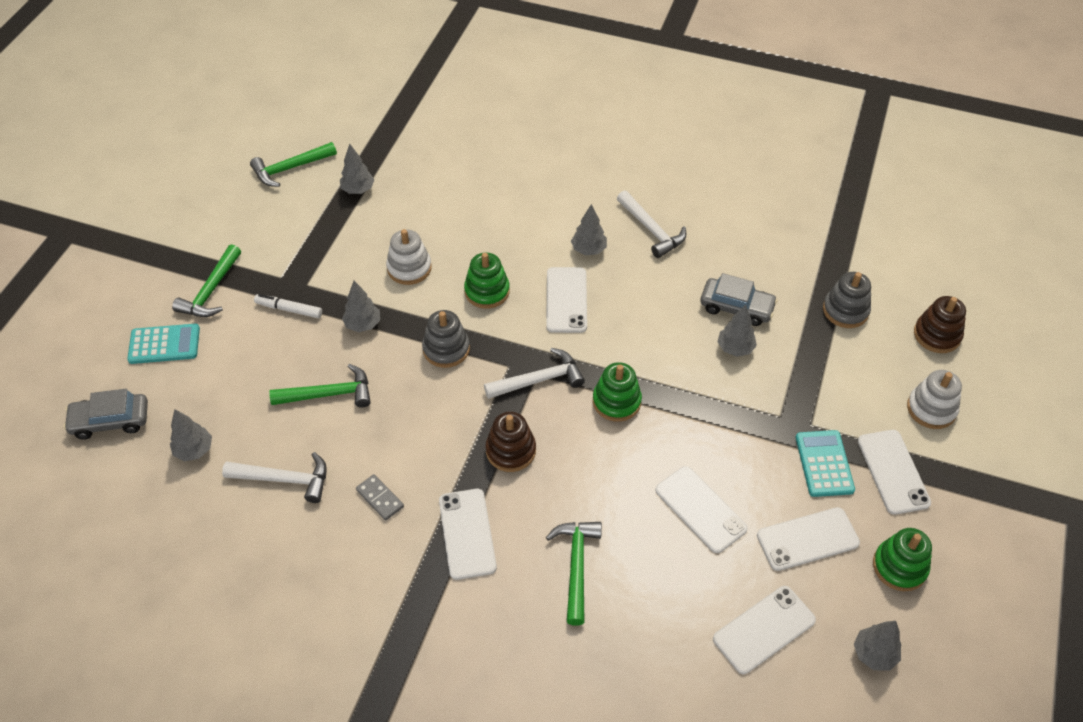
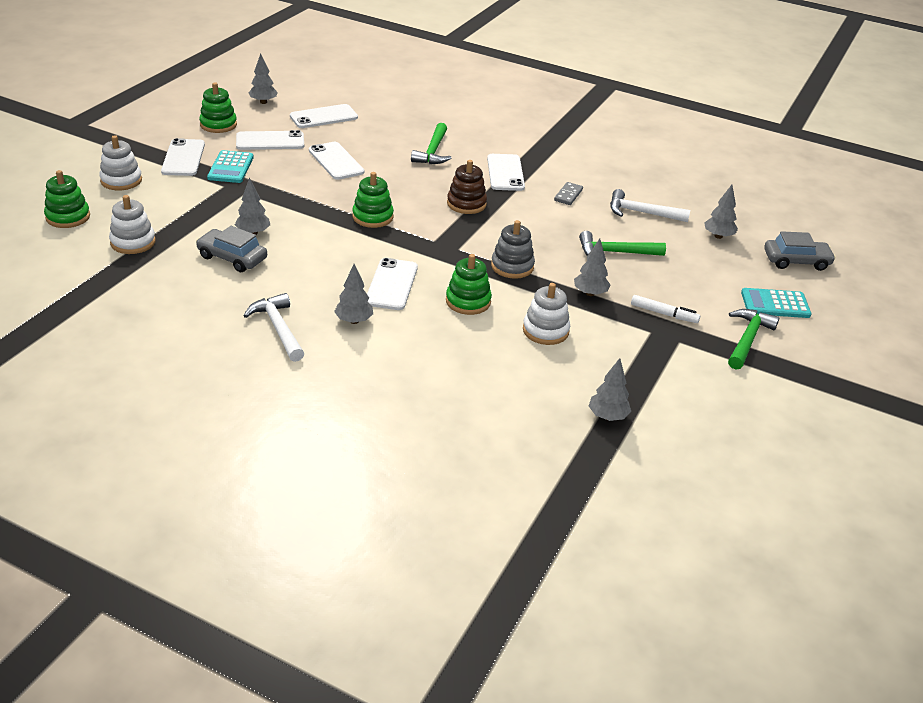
camera: 175 degrees left, 15 degrees down
green hammer [250,142,337,187] -> none
grey domino [356,474,404,521] -> grey domino turned 60 degrees clockwise [554,182,583,205]
white hammer [484,348,585,399] -> none
grey stacking toy [823,272,871,328] -> white stacking toy [109,195,156,254]
brown stacking toy [914,296,966,353] -> green stacking toy [44,170,90,228]

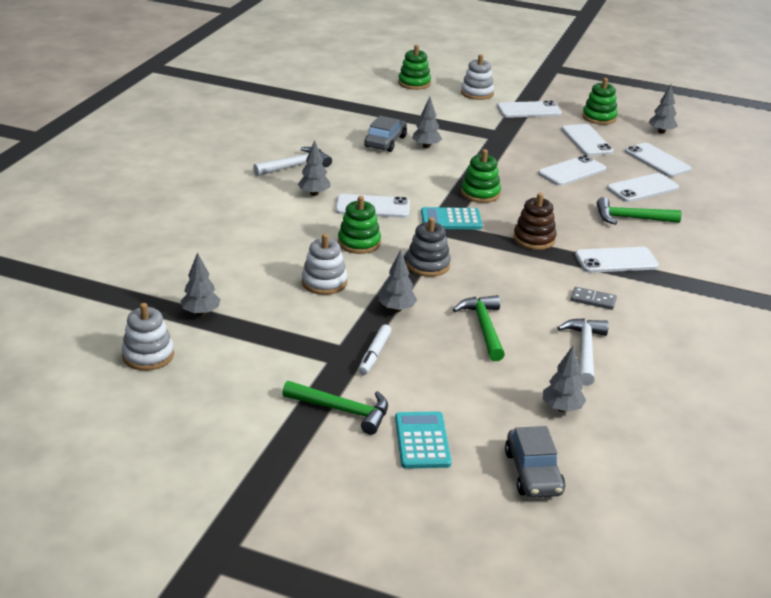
camera: 85 degrees right, 5 degrees down
white stacking toy [109,195,156,254] -> white stacking toy moved to [122,303,174,371]
turquoise calculator [207,150,254,183] -> turquoise calculator moved to [421,207,482,230]
none -> white phone [607,173,679,202]

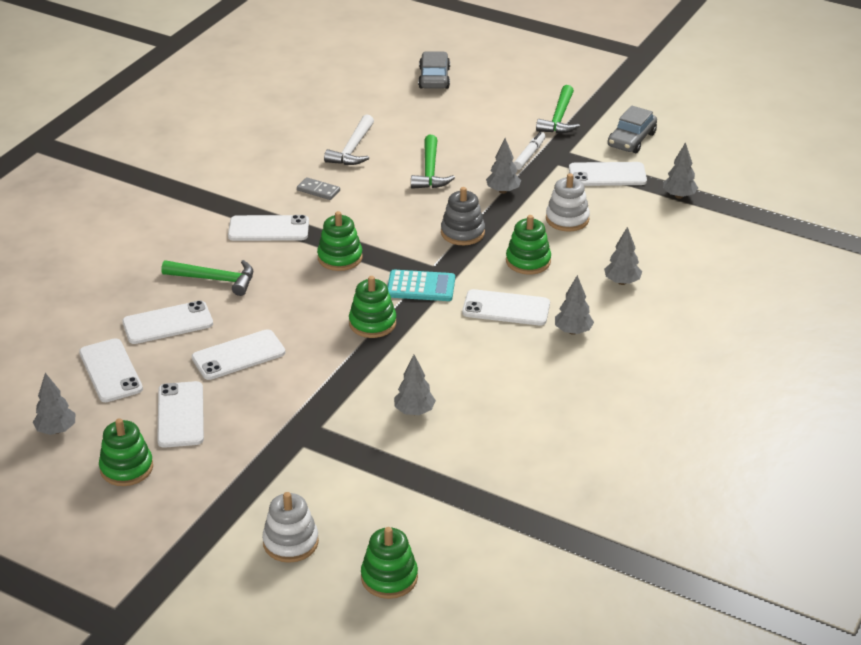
camera: 170 degrees left, 5 degrees up
white stacking toy [122,303,174,371] -> none
white hammer [253,147,332,176] -> none
green hammer [282,381,388,435] -> green hammer turned 105 degrees counterclockwise [536,85,580,134]
grey car [364,116,407,152] -> grey car moved to [608,105,657,153]
turquoise calculator [395,411,451,469] -> none
white phone [497,100,562,118] -> white phone moved to [569,162,647,186]
brown stacking toy [513,193,557,250] -> green stacking toy [317,211,363,271]
grey tree [543,346,586,412] -> grey tree moved to [604,227,642,285]

